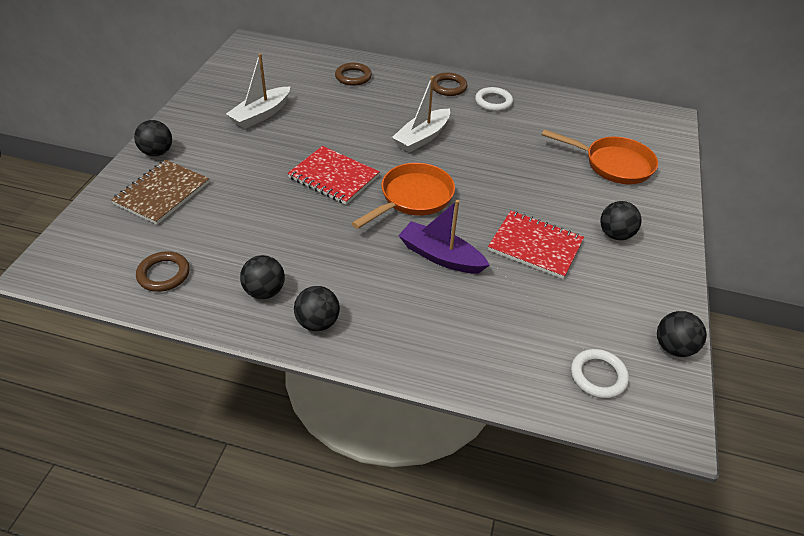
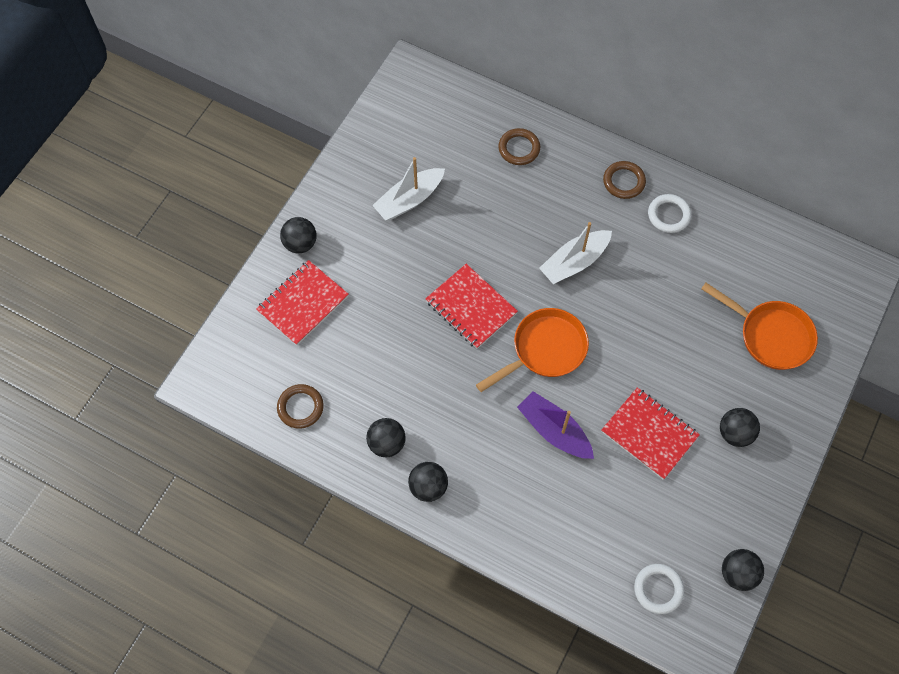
camera: 15 degrees right, 20 degrees up
brown notebook [111,160,209,225] -> red notebook [256,260,349,345]

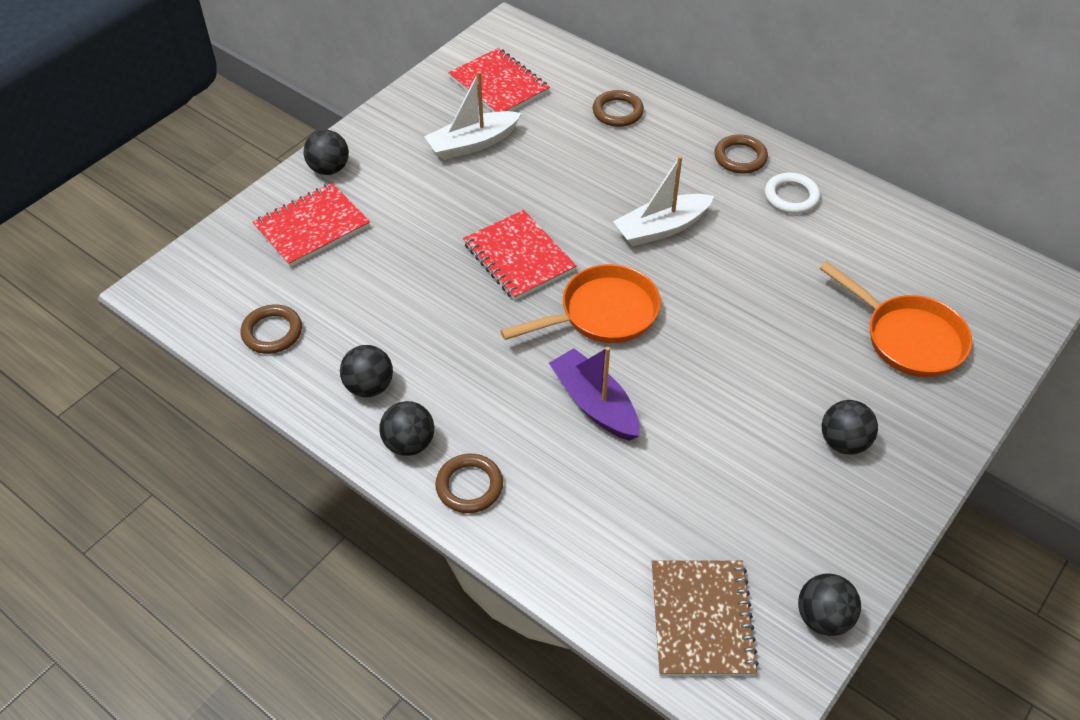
camera: 10 degrees right, 15 degrees down
red notebook [601,387,700,479] -> red notebook moved to [449,48,550,112]
white ring [634,564,684,614] -> brown notebook [652,560,759,676]
none -> brown ring [435,454,503,513]

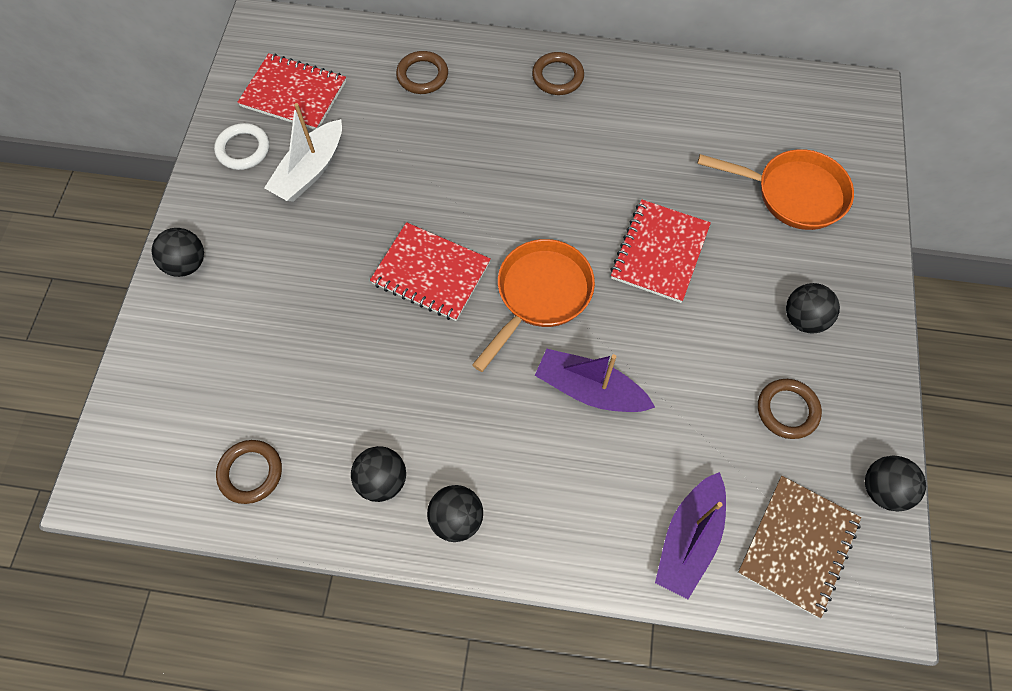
camera: 30 degrees left, 15 degrees up
red notebook [253,183,370,267] -> red notebook moved to [611,199,711,303]
brown ring [435,454,503,513] -> brown ring moved to [758,379,822,439]
white boat [613,156,714,246] -> none
brown notebook [652,560,759,676] -> brown notebook turned 60 degrees clockwise [737,476,861,618]
white ring [765,173,820,214] -> white ring moved to [214,123,269,170]
none -> purple boat [655,472,726,599]

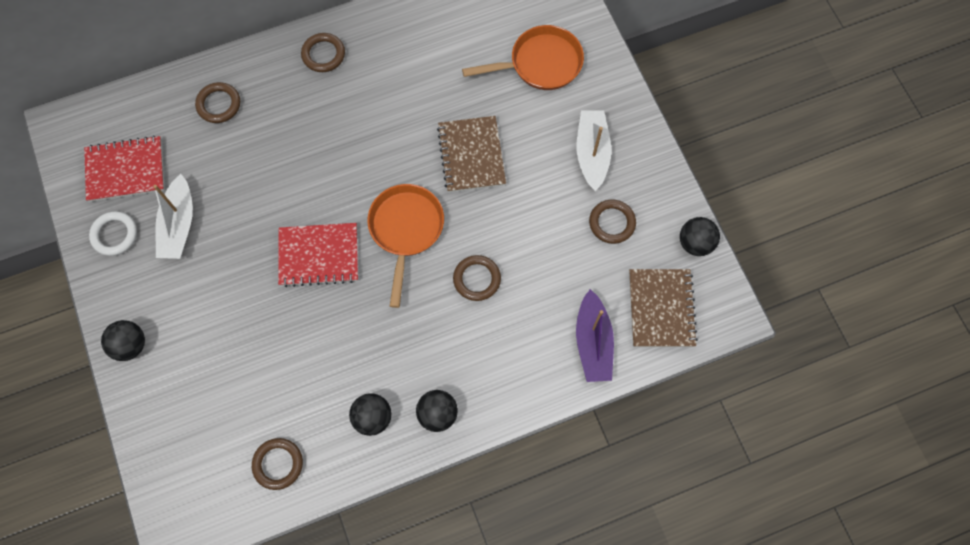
camera: 30 degrees left, 5 degrees up
purple boat [535,349,656,412] -> brown ring [453,255,501,301]
red notebook [611,199,711,303] -> brown notebook [437,116,506,192]
black ball [786,283,840,334] -> white boat [576,110,612,191]

